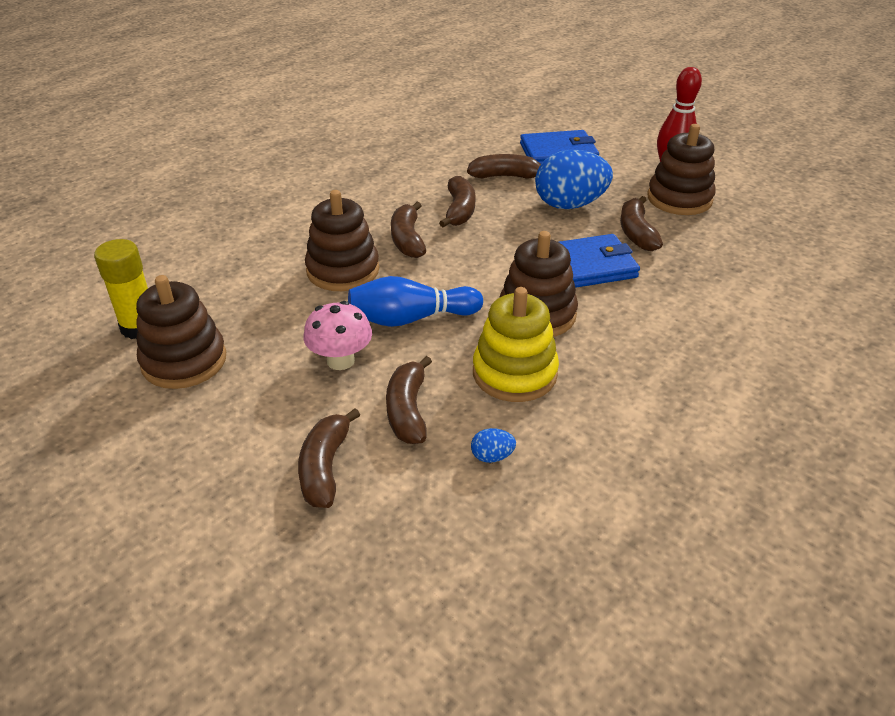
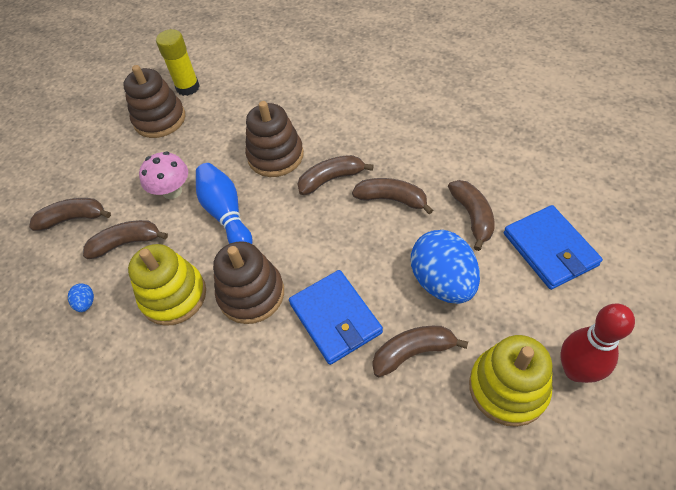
camera: 80 degrees right, 15 degrees up
brown banana [439,176,476,228] -> brown banana turned 150 degrees counterclockwise [352,178,433,214]
brown stacking toy [647,124,716,215] -> yellow stacking toy [469,335,553,427]

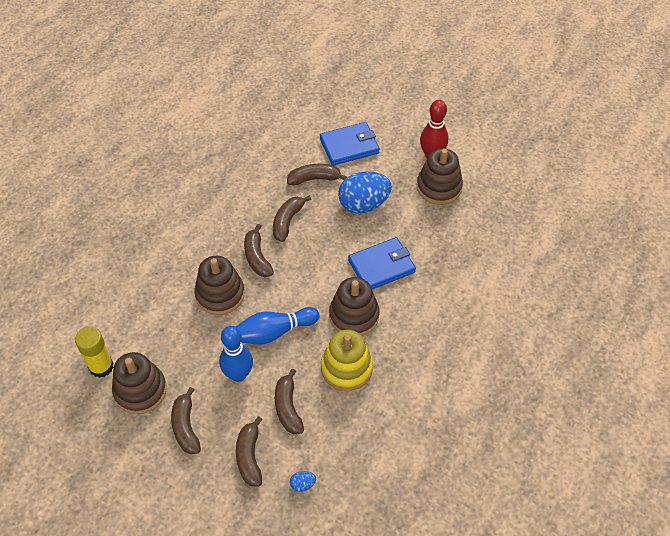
camera: 90 degrees left, 0 degrees up
blue egg [68,283,94,312] -> blue egg moved to [290,471,316,492]
pink mushroom [139,151,188,199] -> blue bowling pin [219,326,253,382]
brown banana [372,326,468,377] -> brown banana moved to [171,387,201,454]
yellow stacking toy [469,335,553,427] -> brown stacking toy [417,148,463,205]

